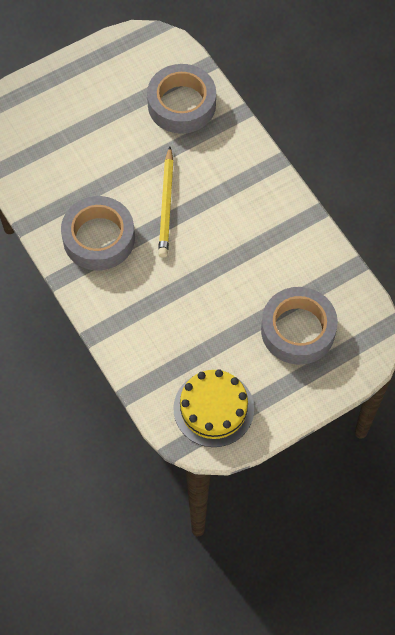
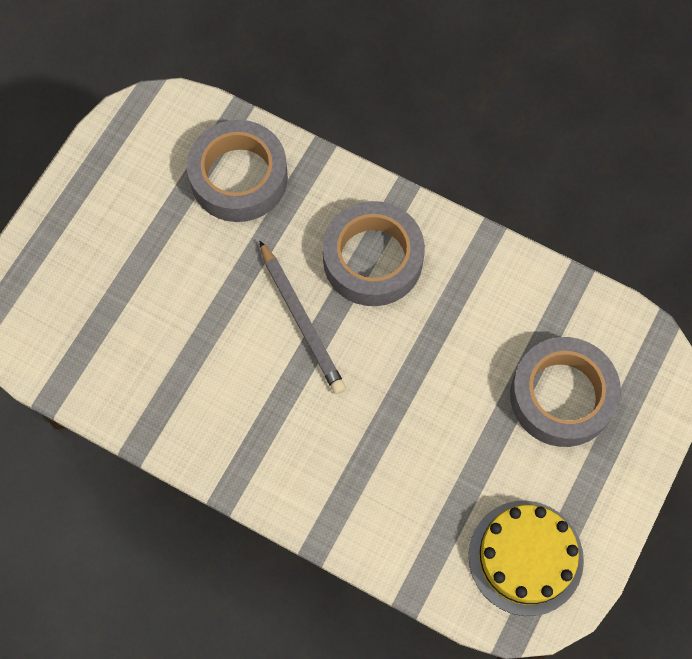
camera: 30 degrees left, 5 degrees up
grey tape [61,196,135,270] -> grey tape moved to [323,201,425,306]
yellow pencil [158,147,174,257] -> grey pencil [260,241,346,394]

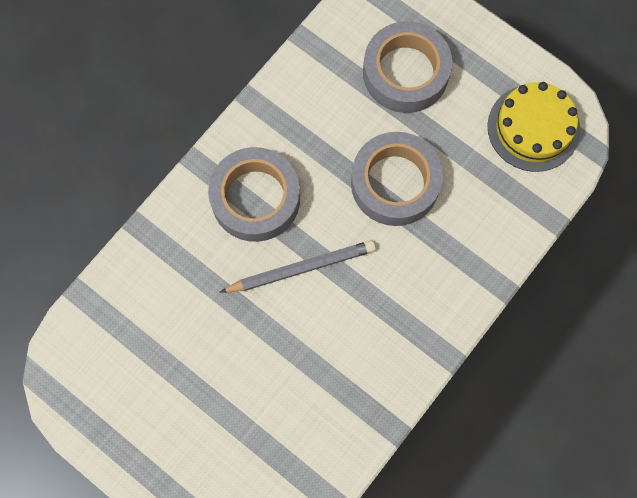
camera: 80 degrees left, 5 degrees up
grey tape [187,120,288,222] -> grey tape moved to [351,132,443,226]

